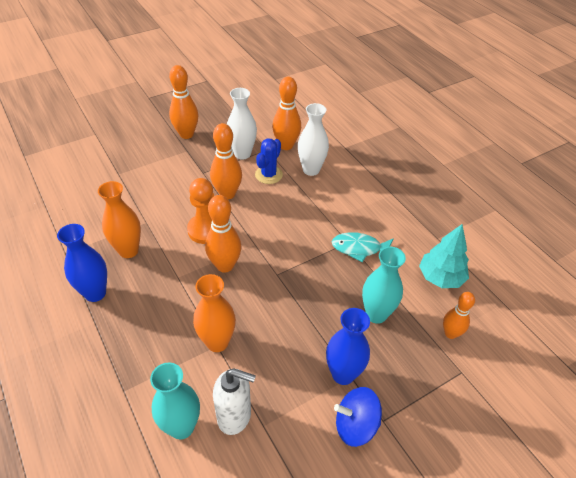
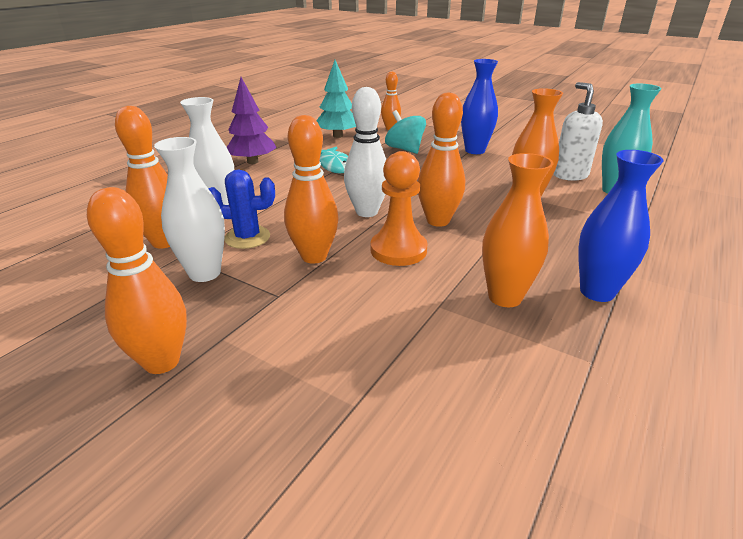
camera: 115 degrees left, 15 degrees down
blue spinning top [334,387,382,447] -> none
turquoise vase [362,247,406,324] -> turquoise spinning top [385,110,426,154]
none -> purple tree [227,77,277,164]
none -> white bowling pin [344,87,386,217]

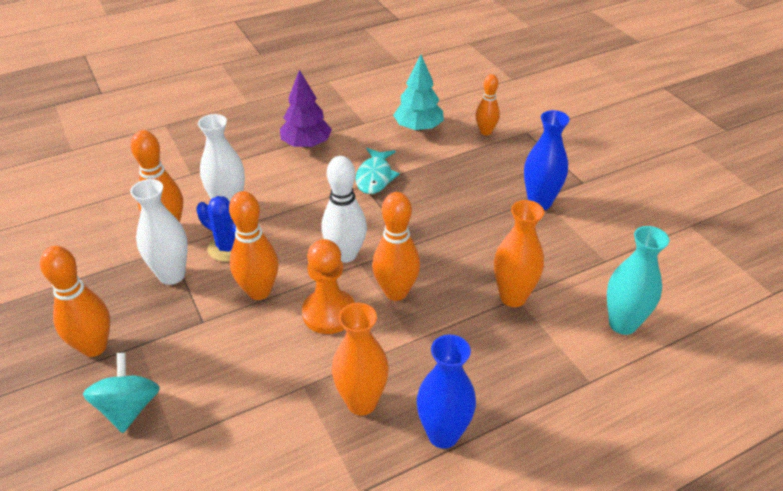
camera: 30 degrees right, 10 degrees up
turquoise spinning top [385,110,426,154] -> turquoise spinning top moved to [83,353,160,433]
white soap dispenser [554,82,603,181] -> none

